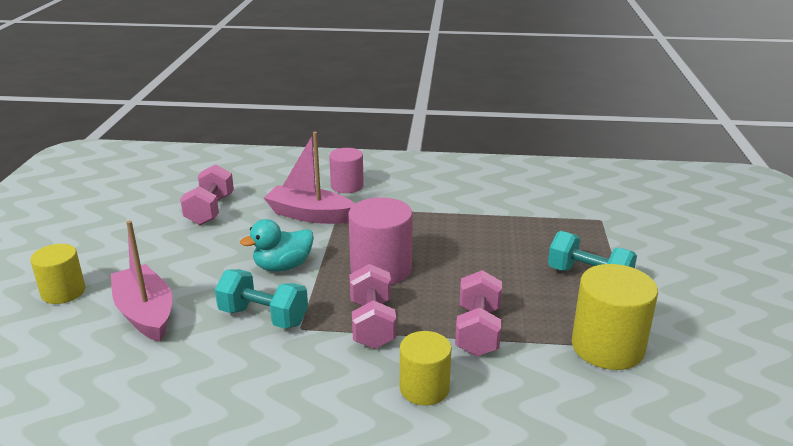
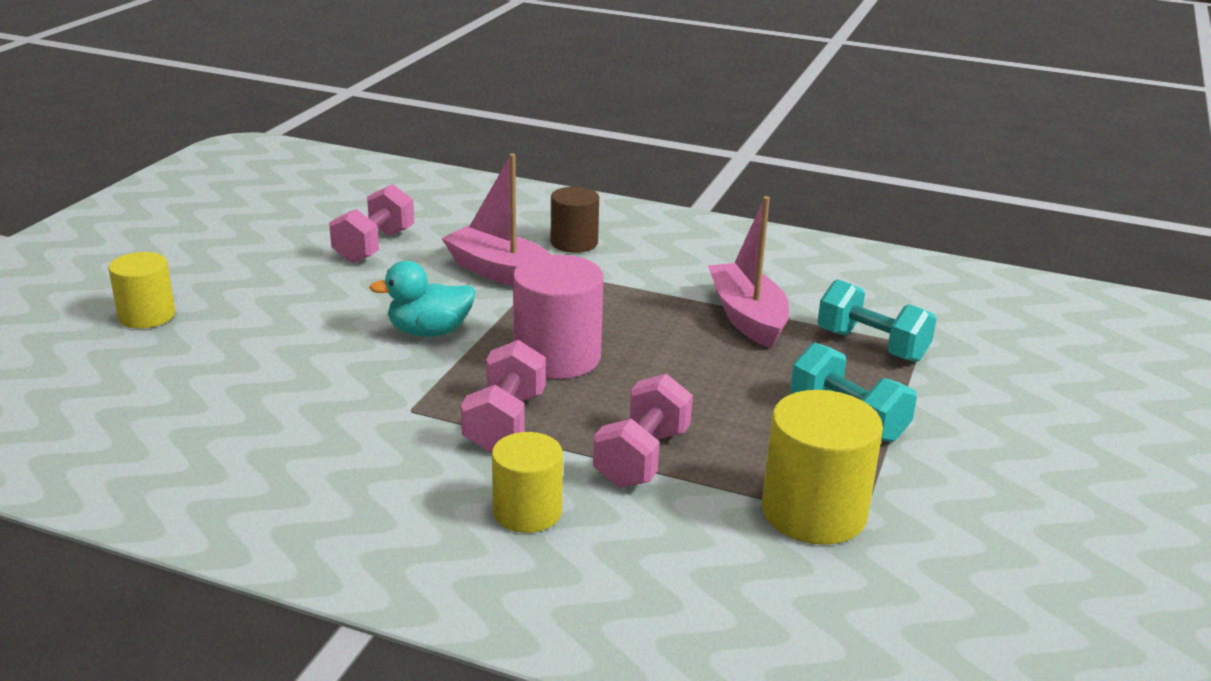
camera: 15 degrees right, 0 degrees up
pink boat [111,220,172,342] -> pink boat moved to [708,196,789,348]
turquoise dumbbell [215,269,308,329] -> turquoise dumbbell moved to [818,279,936,362]
pink cylinder [329,148,364,193] -> brown cylinder [551,187,599,253]

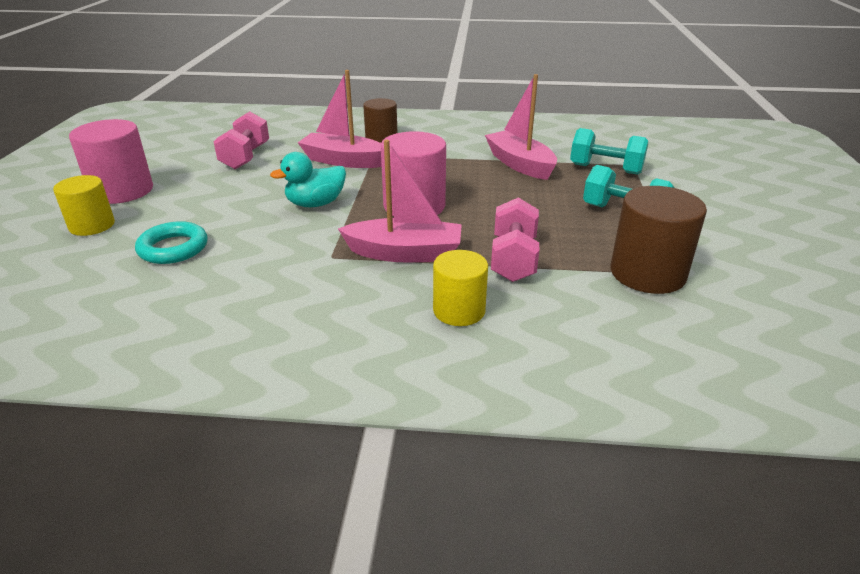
camera: 15 degrees left, 5 degrees up
pink dumbbell [461,340,546,453] -> pink boat [338,140,462,262]
yellow cylinder [762,390,883,545] -> brown cylinder [611,186,707,294]
none -> pink cylinder [69,119,153,204]
none -> turquoise ring [135,221,208,264]

